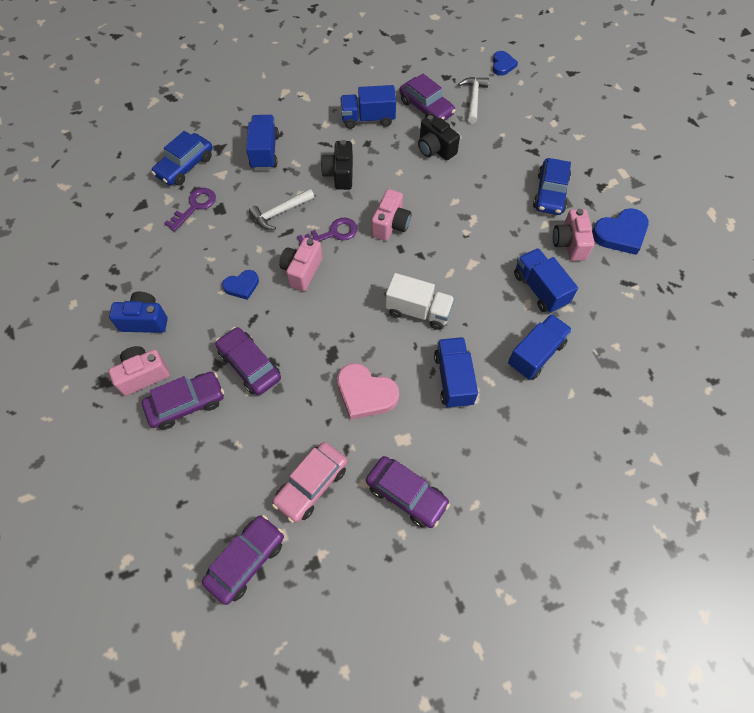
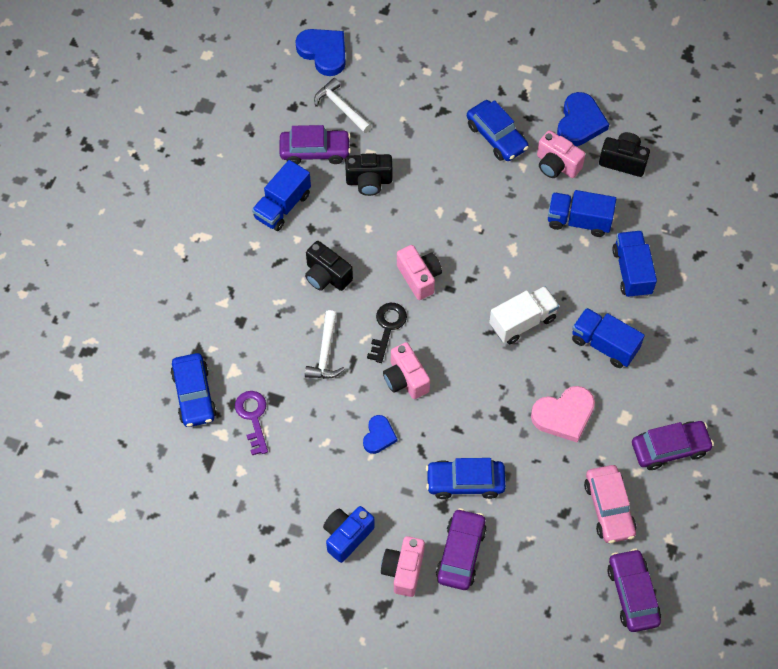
camera: 50 degrees left, 0 degrees up
purple car [215,327,281,395] -> blue car [426,458,506,499]
blue truck [246,115,279,170] -> none
purple key [297,218,358,245] -> black key [367,303,407,363]
blue heart [493,51,518,76] -> blue heart [295,29,346,76], size x1.66
none -> black camera [599,132,650,177]

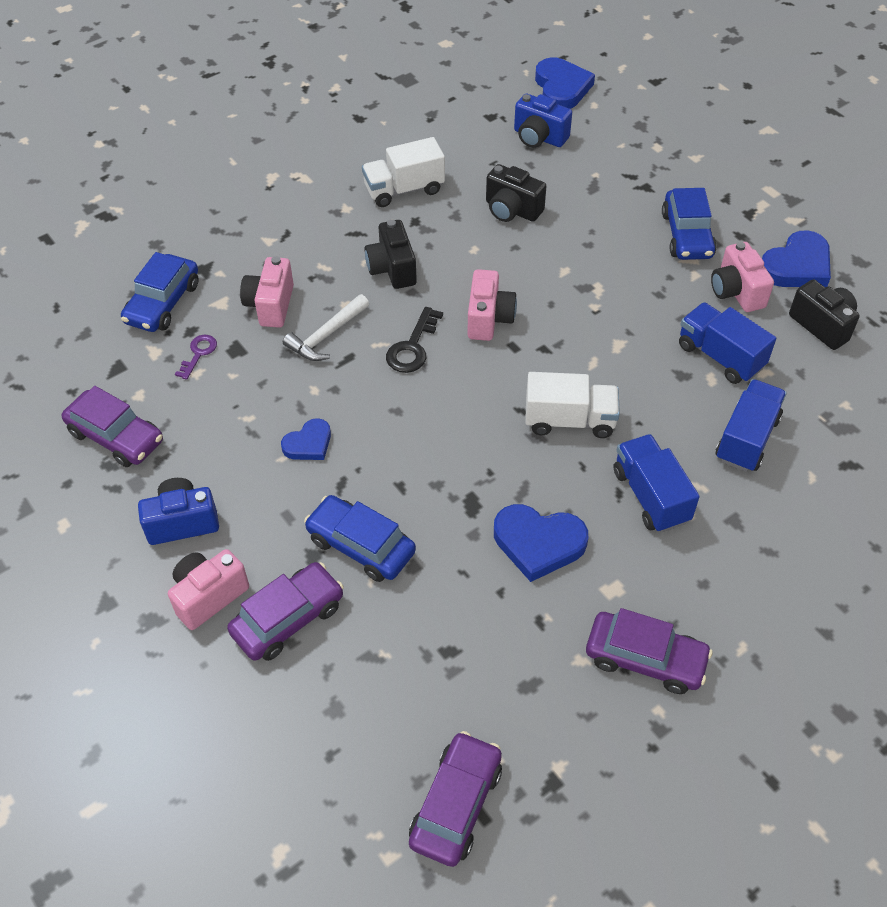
camera: 35 degrees right, 10 degrees down
purple key [235,391,268,455] -> purple key [175,335,217,380], size x0.66
blue truck [252,160,311,231] -> white truck [362,137,445,207]
purple car [280,125,351,165] -> purple car moved to [62,386,163,467]
white hammer [314,78,372,133] -> blue camera [514,94,572,148]
black key [367,303,407,363] -> black key turned 150 degrees clockwise [386,307,443,373]
pink camera [383,342,430,399] -> pink camera moved to [240,256,294,328]
pink heart [531,386,595,442] -> blue heart [494,504,588,582]
pink car [584,465,636,543] -> none

